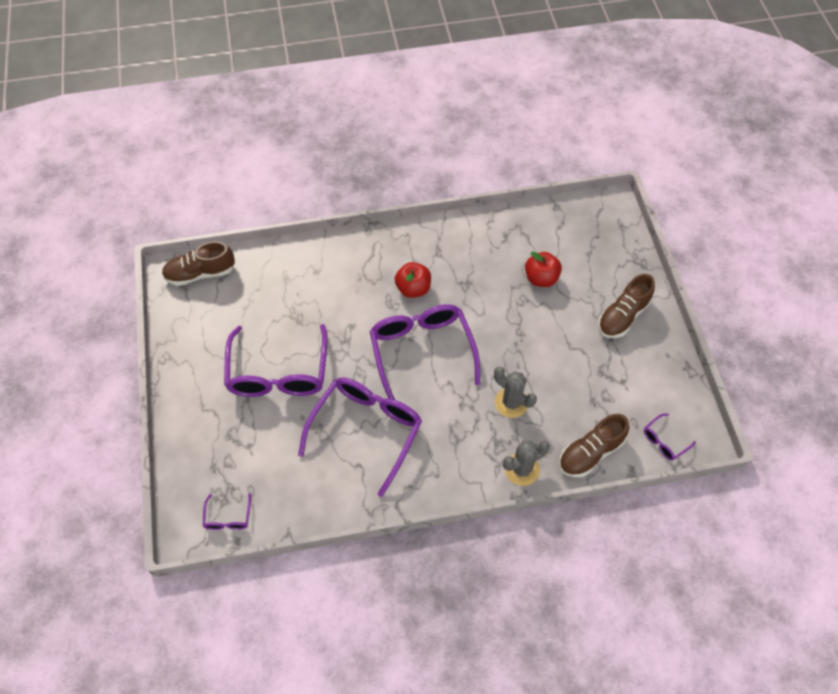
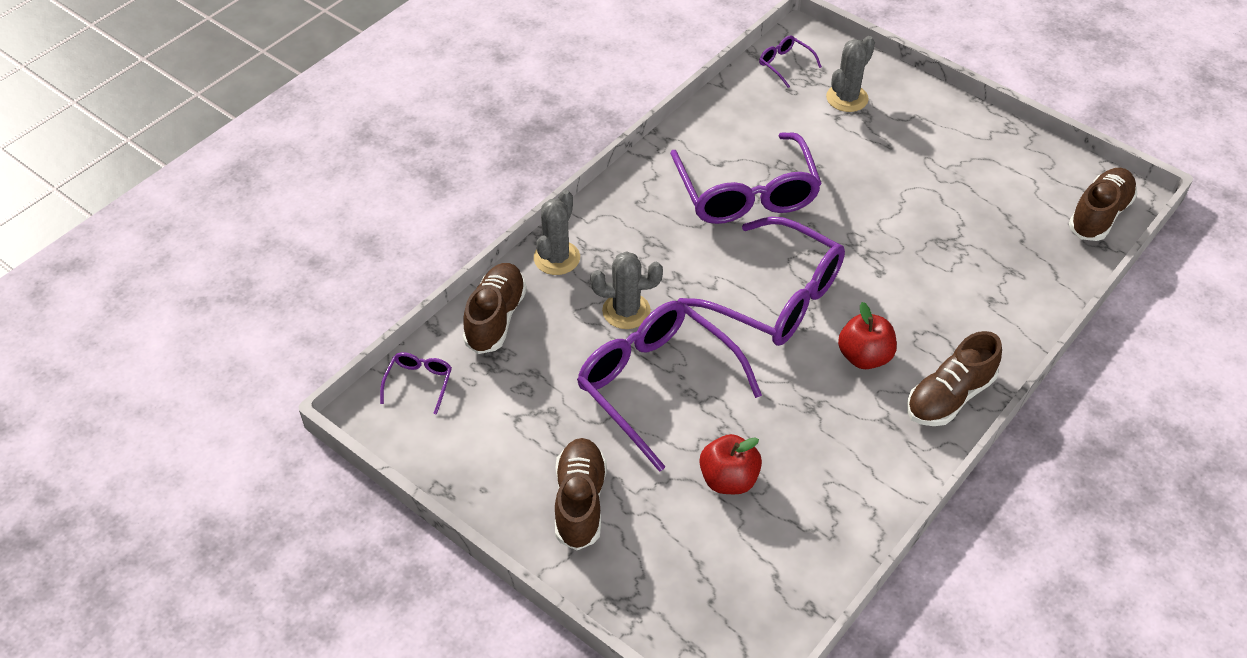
camera: 140 degrees right, 10 degrees down
purple glasses [224,324,328,397] -> purple glasses moved to [577,301,762,472]
none -> grey cactus [826,36,875,112]
none -> brown shoe [907,331,1002,426]

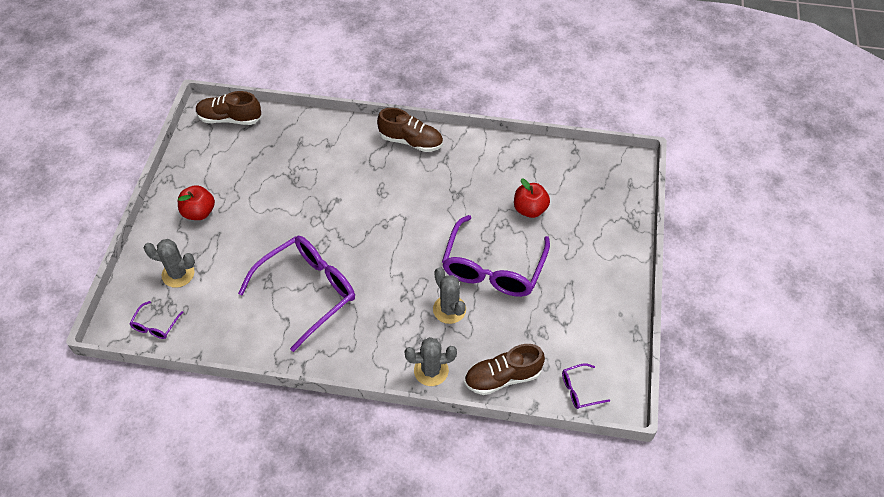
camera: 120 degrees left, 5 degrees up
brown shoe [555,438,607,550] -> none
purple glasses [677,217,845,346] -> none
red apple [838,302,897,369] -> red apple moved to [178,185,215,220]

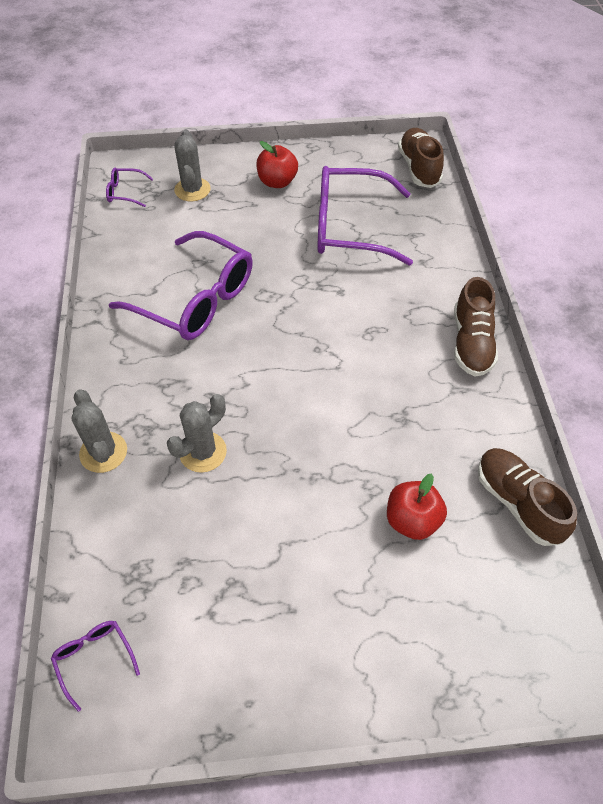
camera: 75 degrees right, 0 degrees up
purple glasses [442,215,550,297] -> purple glasses moved to [317,166,413,266]
brown shoe [464,344,545,395] -> brown shoe moved to [478,448,577,546]

